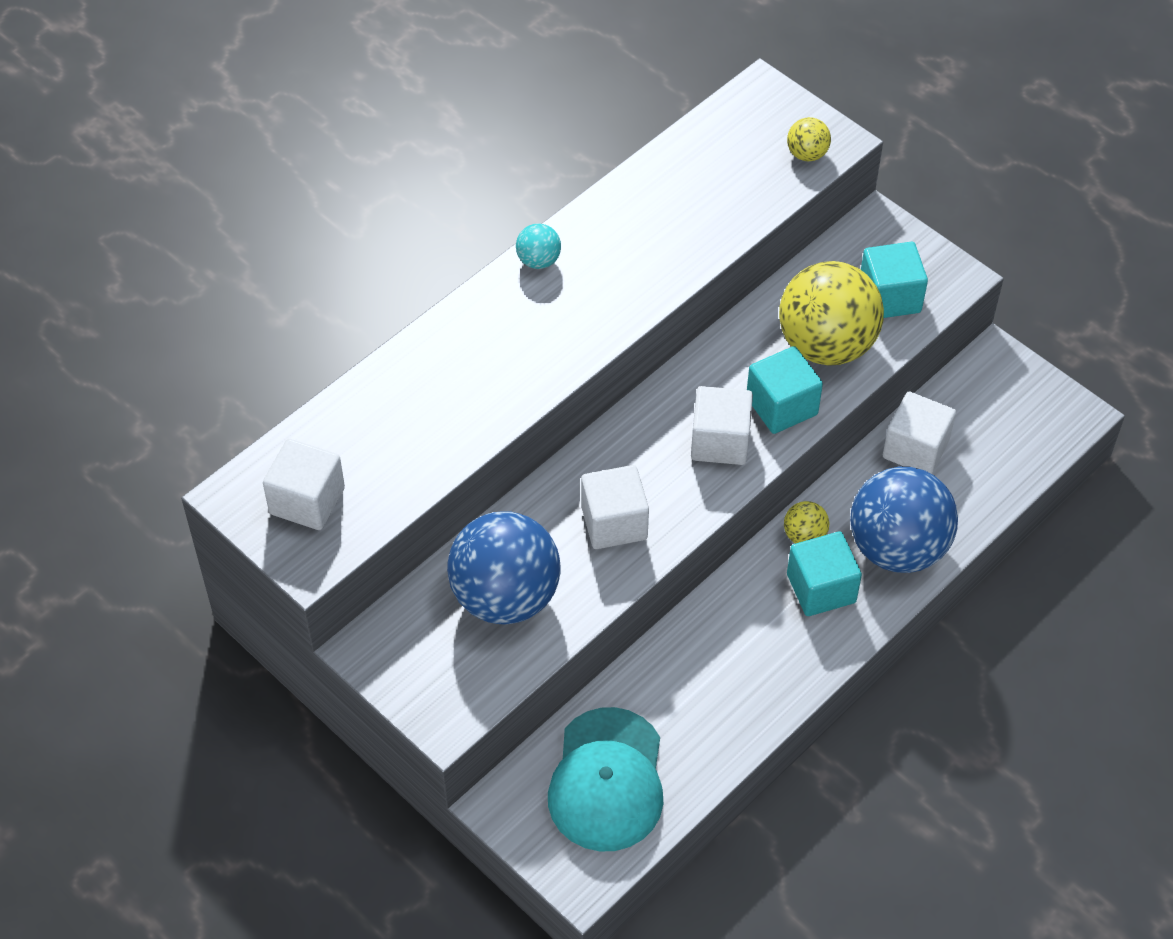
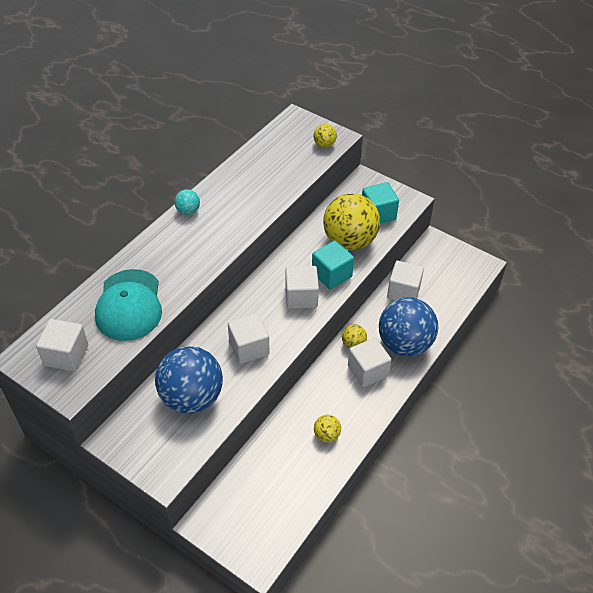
camera: 10 degrees left, 5 degrees down
turquoise cap [548,707,663,851] -> turquoise cap moved to [95,269,162,341]
turquoise cube [787,532,862,616] -> white cube [348,338,391,387]
none -> yellow ball [314,415,341,442]

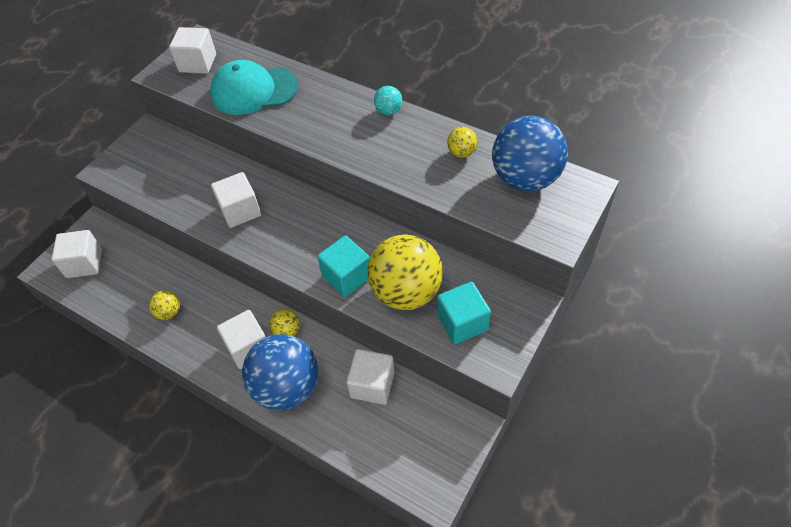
camera: 90 degrees right, 5 degrees up
blue ball [155,346,223,414] -> blue ball moved to [492,116,568,191]
white cube [285,266,319,309] -> white cube moved to [51,230,102,278]
yellow ball [313,124,337,148] -> yellow ball moved to [447,127,478,158]

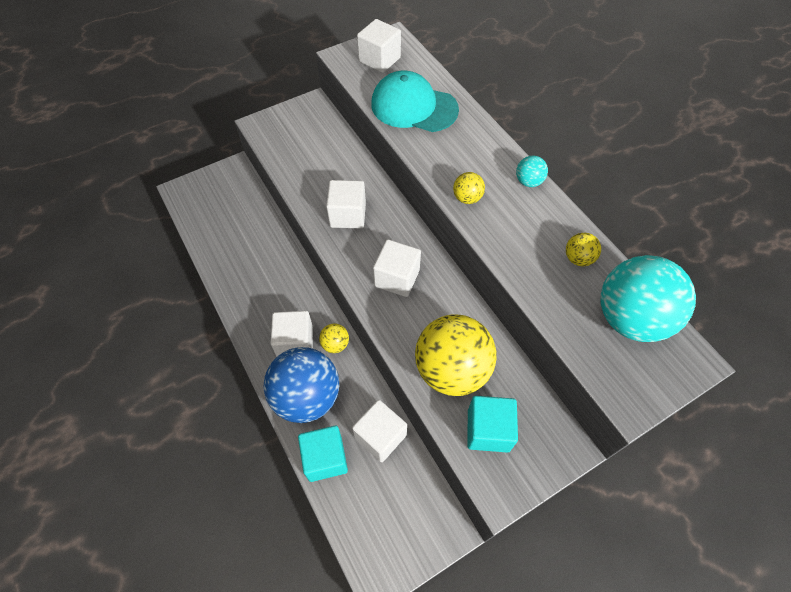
camera: 25 degrees right, 5 degrees up
white cube [51,230,102,278] -> white cube moved to [373,239,421,297]
yellow ball [149,291,180,320] -> yellow ball moved to [453,172,485,204]
turquoise cube [317,235,370,297] -> turquoise cube moved to [298,426,348,482]
blue ball [492,116,568,191] -> turquoise ball [601,255,696,342]

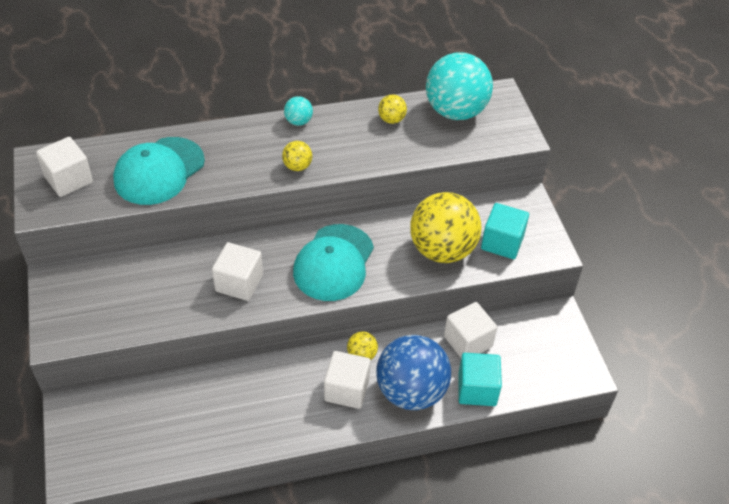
camera: 75 degrees left, 10 degrees down
white cube [373,239,421,297] -> turquoise cap [293,224,374,301]

